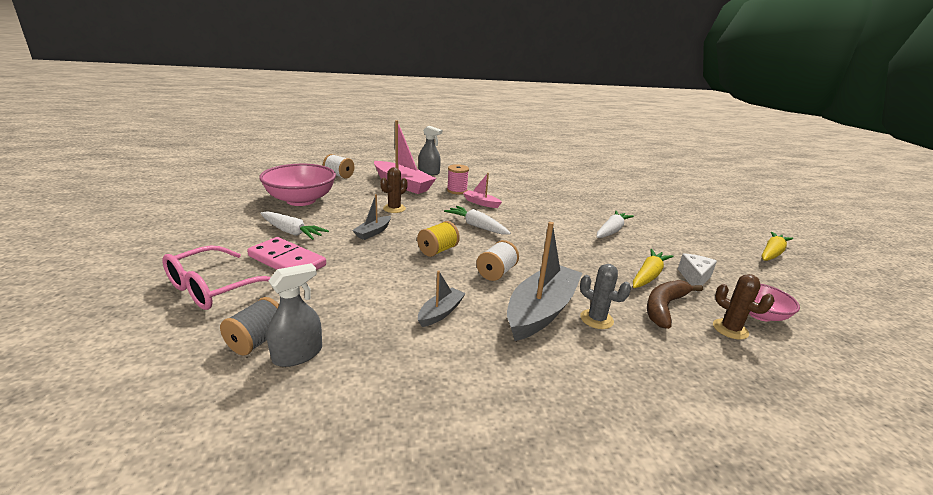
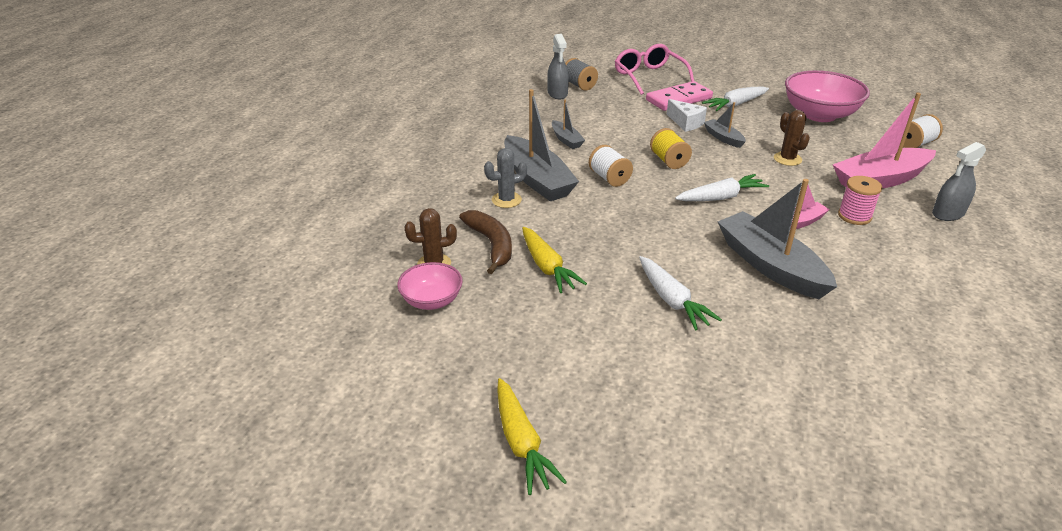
camera: 120 degrees right, 10 degrees up
white cheese [678,253,717,292] -> white cheese moved to [667,99,707,132]
none -> grey boat [718,179,837,299]

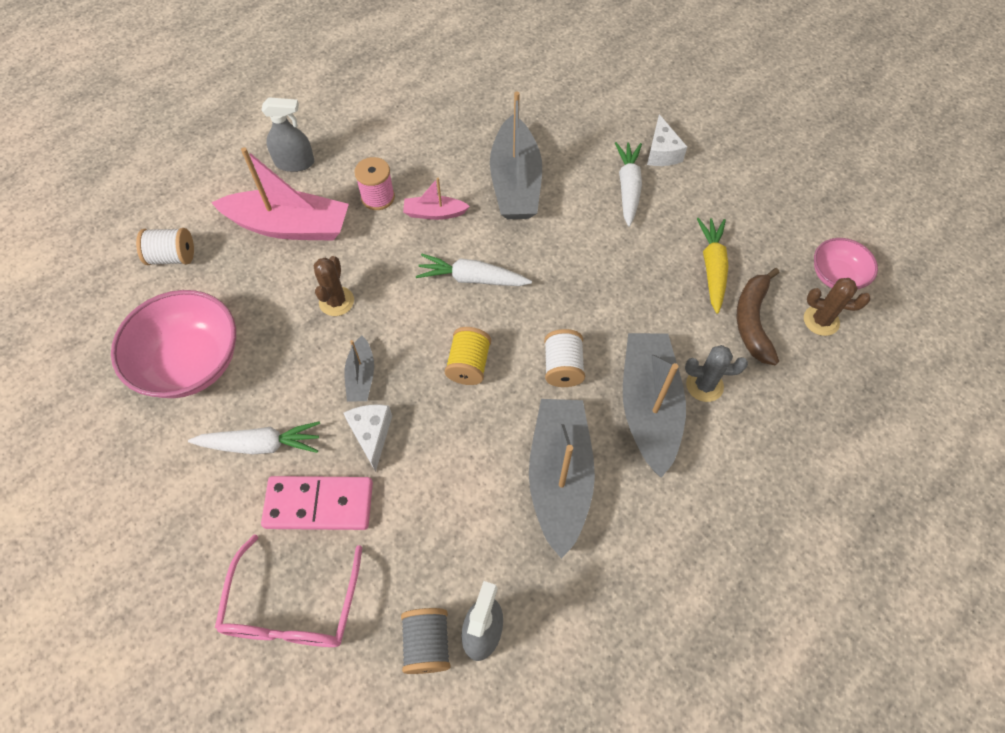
camera: 150 degrees left, 25 degrees up
yellow carrot [497,378,567,495] -> none
grey boat [552,100,585,149] -> grey boat [529,399,595,559], size x2.03
none -> white cheese [647,114,687,166]

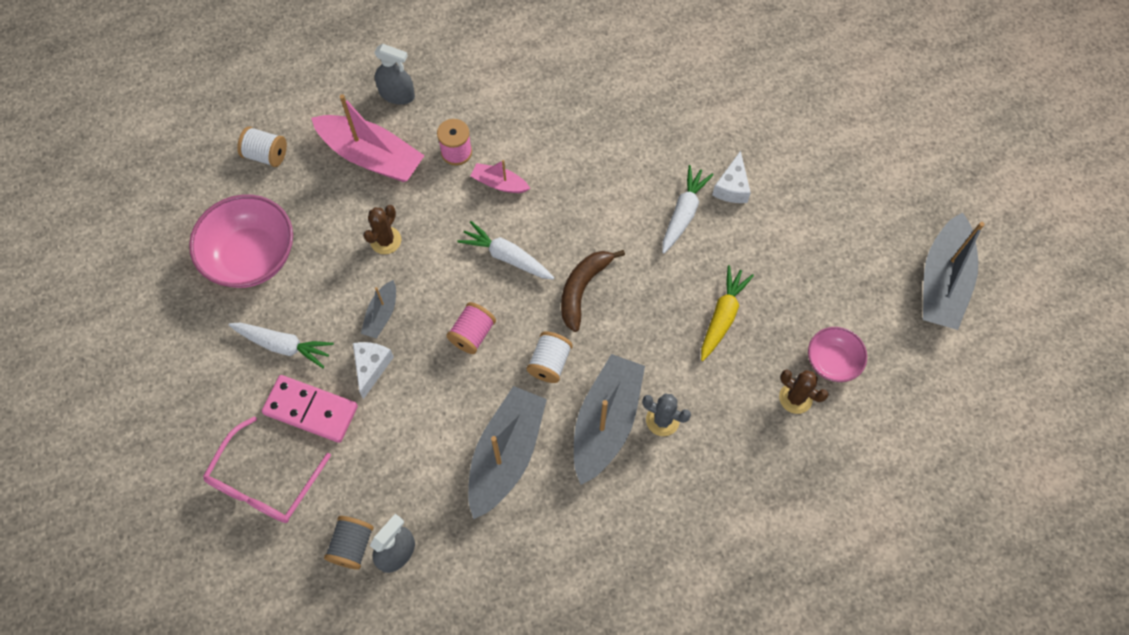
camera: 20 degrees right, 5 degrees up
yellow spool [445,327,491,385] -> pink spool [446,302,496,354]
grey boat [490,91,542,219] -> grey boat moved to [923,212,985,330]
brown banana [737,268,779,365] -> brown banana moved to [561,250,625,332]

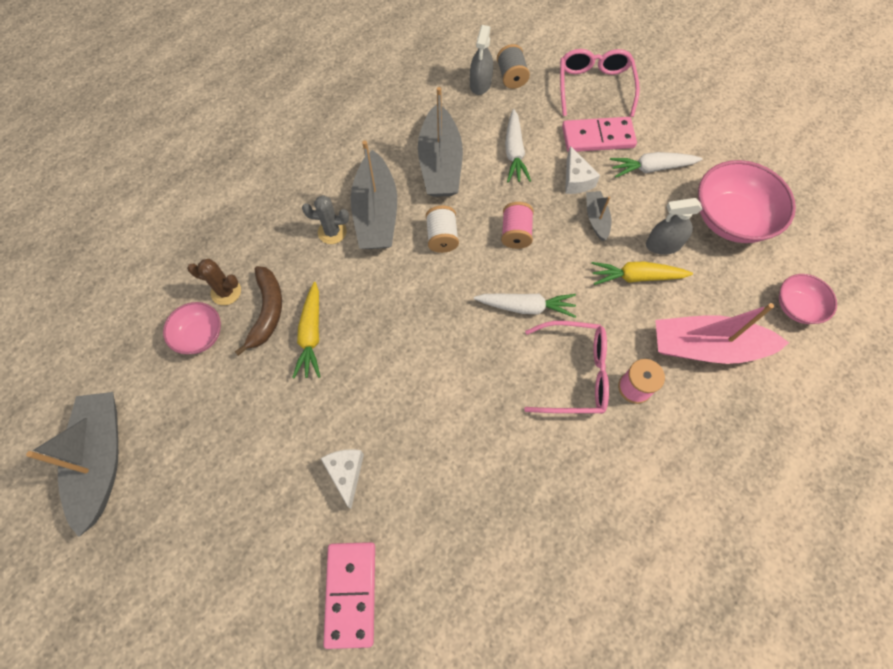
camera: 155 degrees right, 0 degrees up
white spool [237,127,287,167] -> pink bowl [779,274,837,324]
brown cactus [363,205,401,254] -> yellow carrot [591,262,693,285]
grey spray bottle [374,44,415,105] -> grey spray bottle moved to [646,198,702,255]
pink boat [471,160,530,193] -> pink glasses [524,321,609,414]
brown banana [561,250,625,332] -> brown banana moved to [235,266,282,356]
white carrot [662,165,714,254] -> white carrot moved to [505,109,531,183]
none -> pink domino [323,542,375,649]

